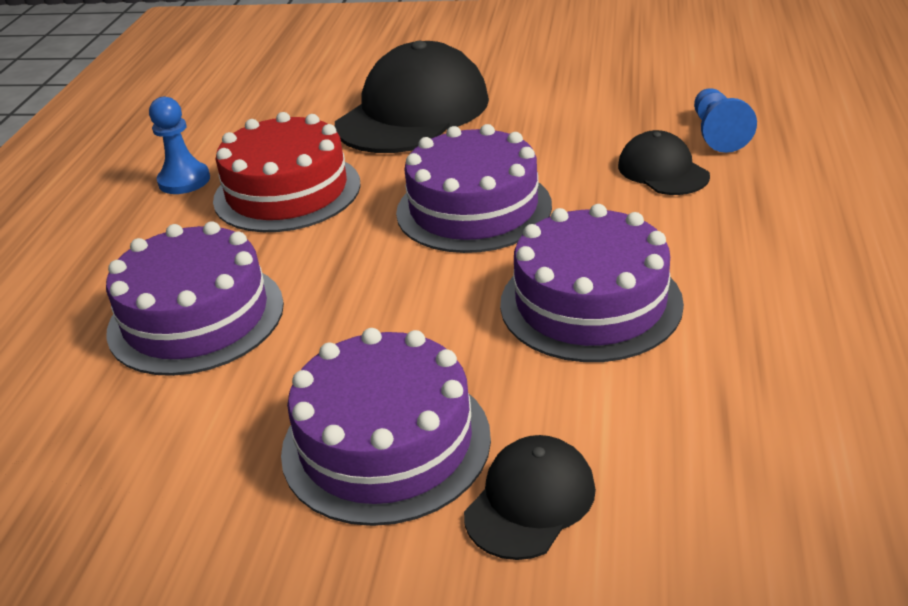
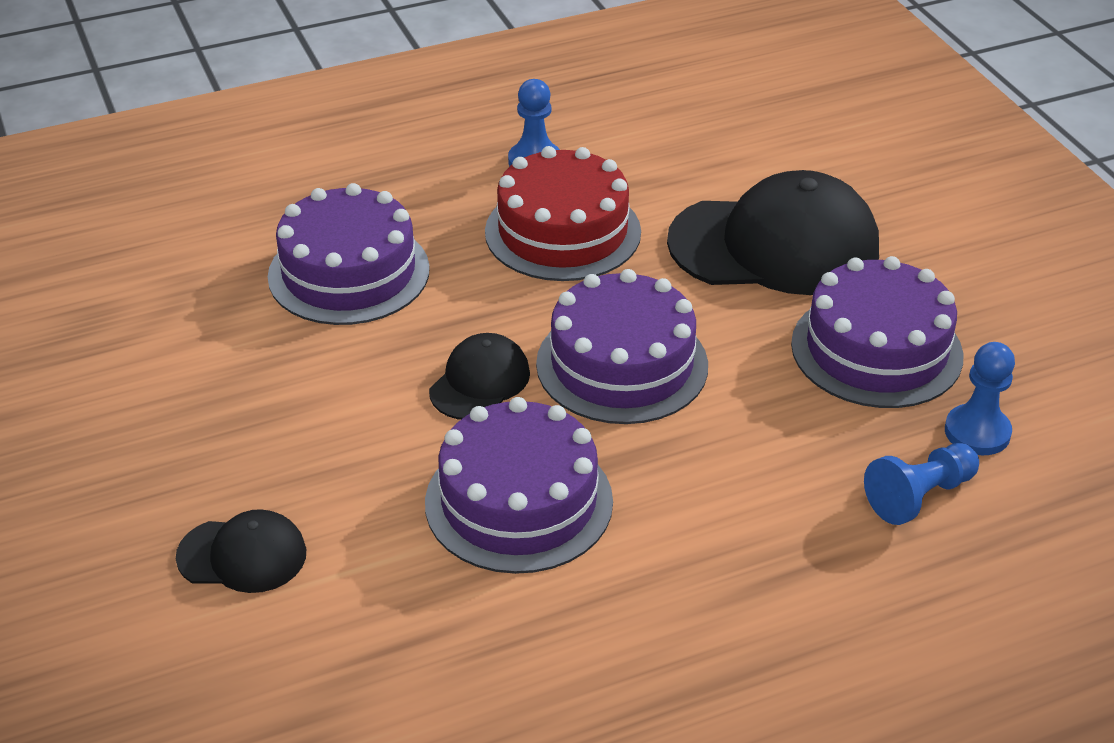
camera: 55 degrees right, 5 degrees up
purple cake [281,328,491,526] -> purple cake moved to [791,256,964,408]
black cap [618,130,710,195] -> black cap moved to [429,333,530,420]
none -> blue pawn [945,342,1015,455]

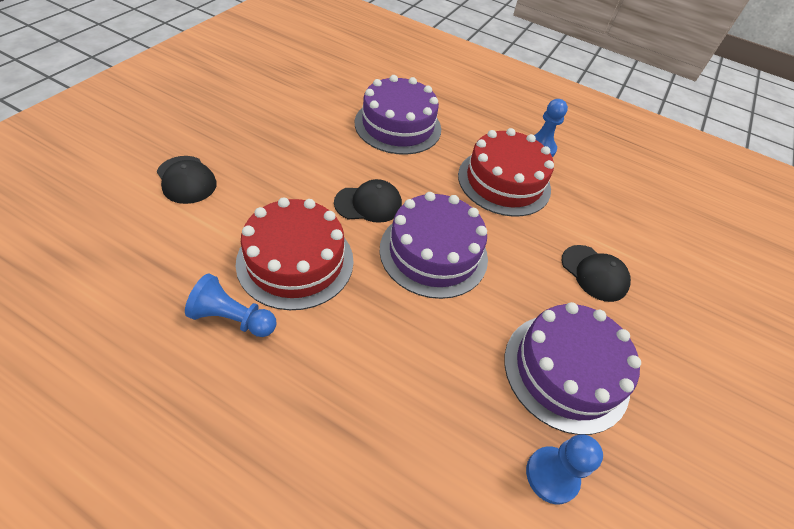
camera: 45 degrees right, 10 degrees up
purple cake [425,397,613,574] -> red cake [236,197,353,310]
black cap [667,170,879,295] -> black cap [562,245,631,302], size x0.50
blue pawn [864,443,979,525] -> blue pawn moved to [185,274,277,337]

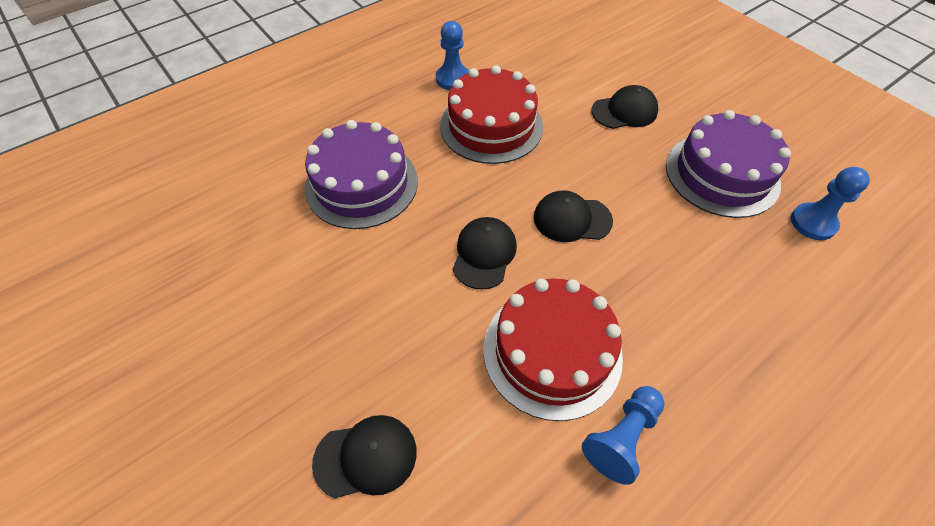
camera: 60 degrees left, 5 degrees up
purple cake [380,192,488,299] -> black cap [534,190,613,242]

